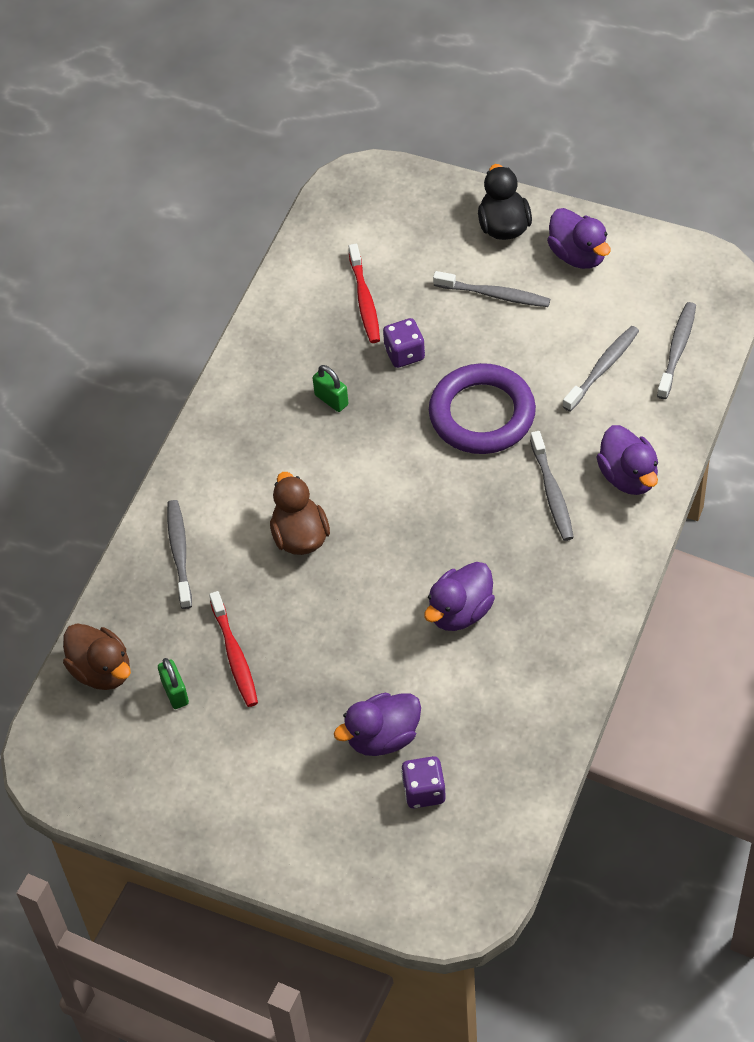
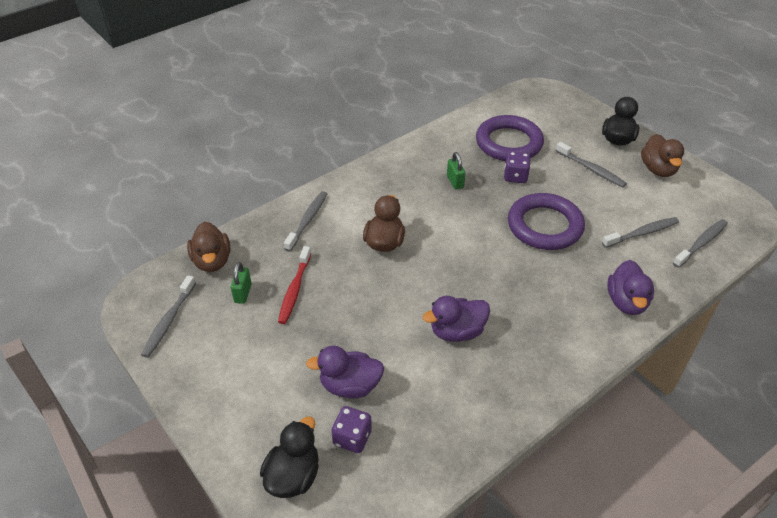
camera: 25 degrees right, 10 degrees down
red toothbrush [349,244,380,343] -> purple ring [476,115,544,161]
grey toothbrush [530,431,574,541] -> grey toothbrush moved to [141,275,196,358]
purple duck [547,208,610,269] -> brown duck [641,134,684,177]
none -> black duck [260,416,319,498]

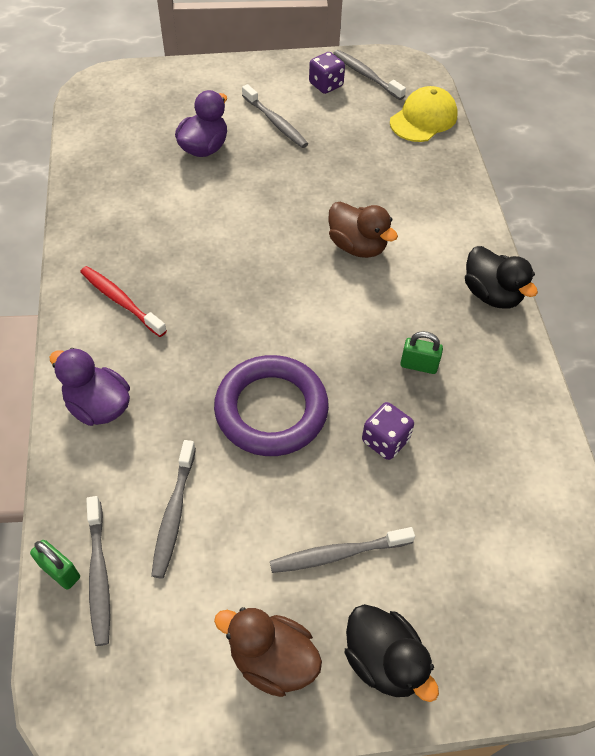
camera: 120 degrees right, 10 degrees up
brown duck [187,222,230,272] -> yellow cap [390,86,458,142]
green padlock [231,262,252,304] -> green padlock moved to [30,540,80,590]
black duck [260,416,319,498] -> black duck moved to [465,246,538,308]
red toothbrush [278,246,311,324] -> red toothbrush moved to [80,266,167,337]
grey toothbrush [284,191,327,251] -> grey toothbrush moved to [242,84,308,148]
purple dice [332,406,372,453] -> purple dice moved to [309,52,345,94]
purple duck [423,296,490,342] -> none
purple ring [476,115,544,161] -> none

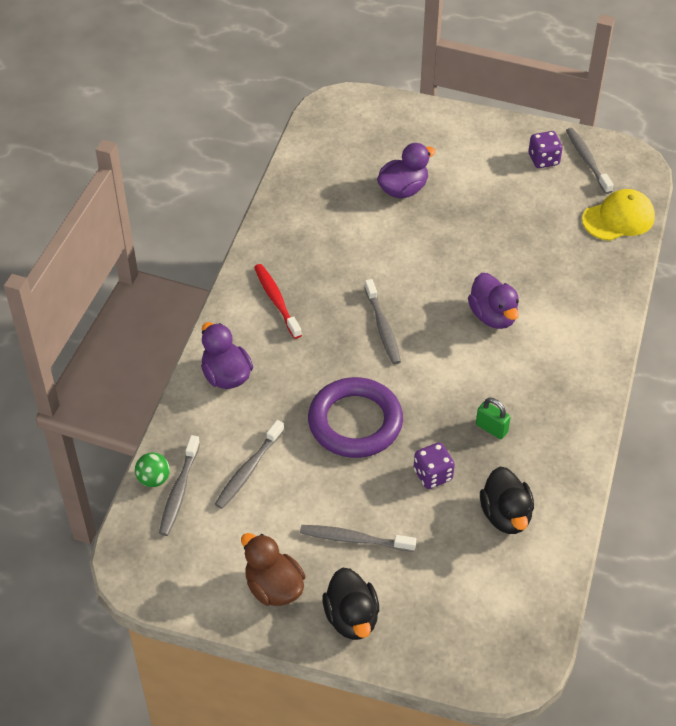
camera: 25 degrees right, 5 degrees down
green padlock [30,540,80,590] -> green ball [135,453,170,487]
grey toothbrush [242,84,308,148] -> grey toothbrush moved to [364,279,401,365]
brown duck [328,201,398,258] -> purple duck [468,273,519,329]
black duck [465,246,538,308] -> black duck moved to [480,467,534,534]

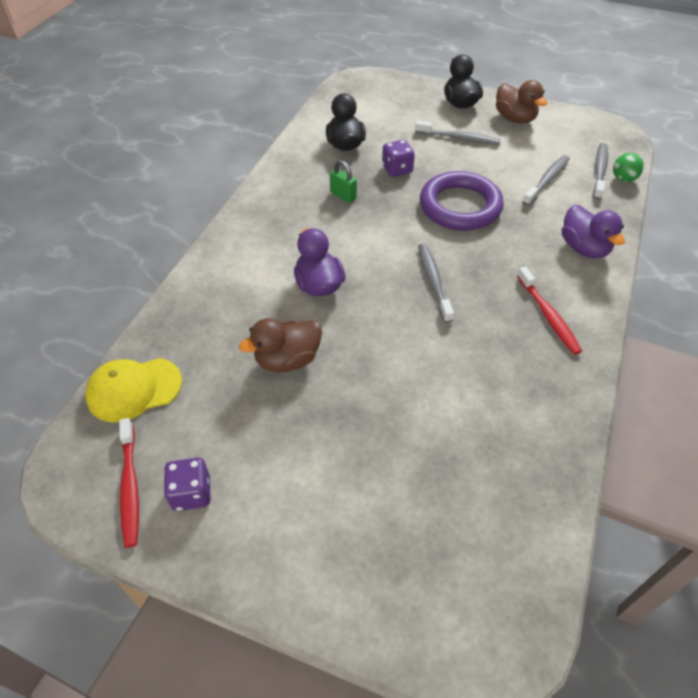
camera: 175 degrees left, 0 degrees up
purple duck [377,143,436,199] -> none
grey toothbrush [566,128,613,194] -> red toothbrush [119,418,139,548]
none -> brown duck [239,318,322,372]

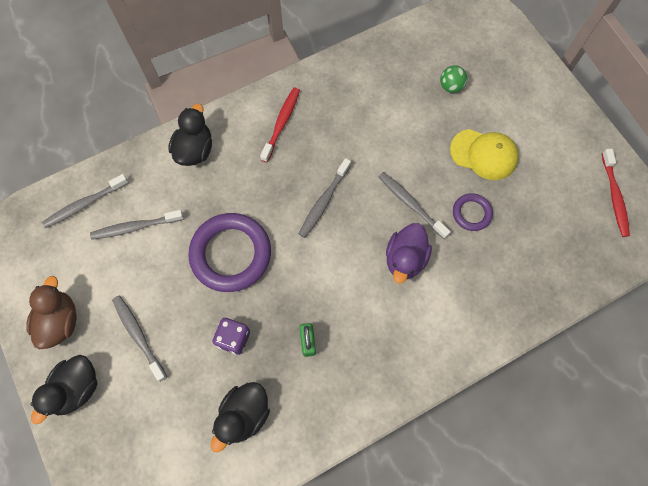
camera: 140 degrees left, 20 degrees up
yellow cap [85,358,182,423] -> yellow cap moved to [450,129,519,180]
red toothbrush [119,418,139,548] -> red toothbrush turned 150 degrees clockwise [602,149,630,237]
purple dice [163,458,211,511] -> none
brown duck [239,318,322,372] -> purple ring [453,193,493,231]
purple duck [562,205,625,259] -> black duck [168,104,212,166]
green ball [613,153,644,182] -> green ball moved to [440,65,467,93]
none -> grey toothbrush [379,172,451,239]

